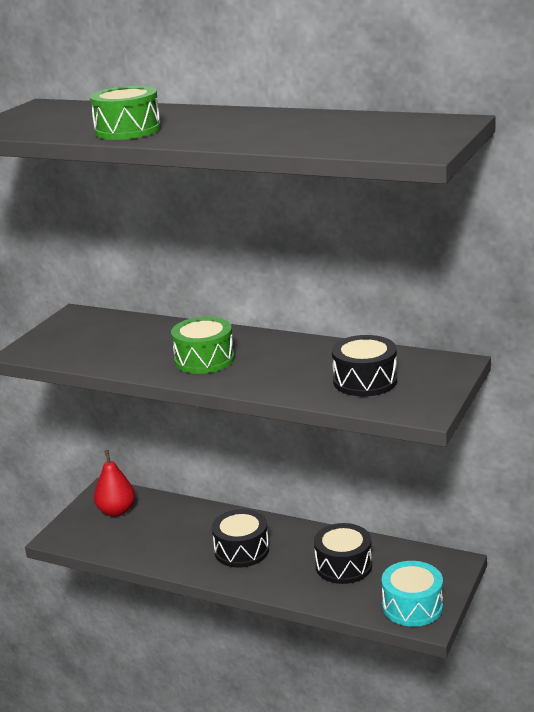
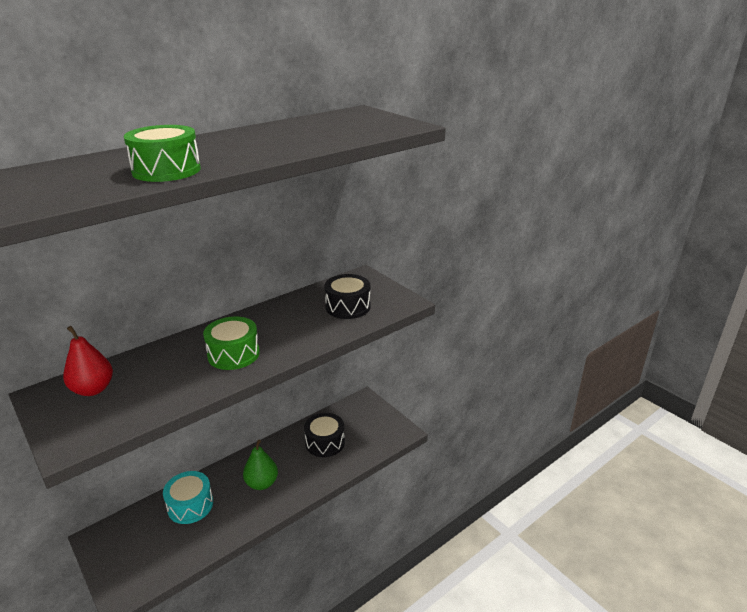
camera: 65 degrees left, 5 degrees up
red pear [94,450,135,517] -> red pear moved to [63,326,113,396]
black drum [212,509,269,568] -> green pear [243,440,278,490]
turquoise drum [382,561,443,627] -> turquoise drum moved to [163,471,213,524]

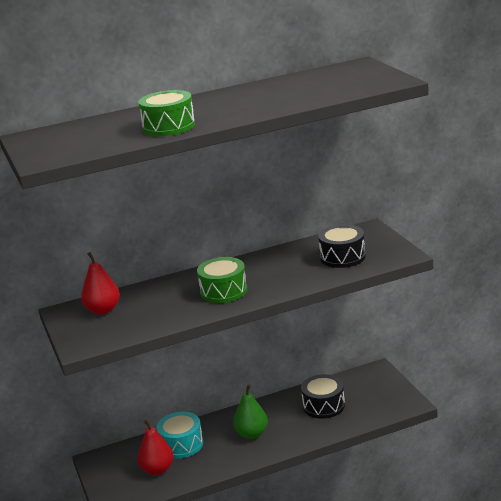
camera: 20 degrees right, 5 degrees down
none -> red pear [137,420,174,475]

